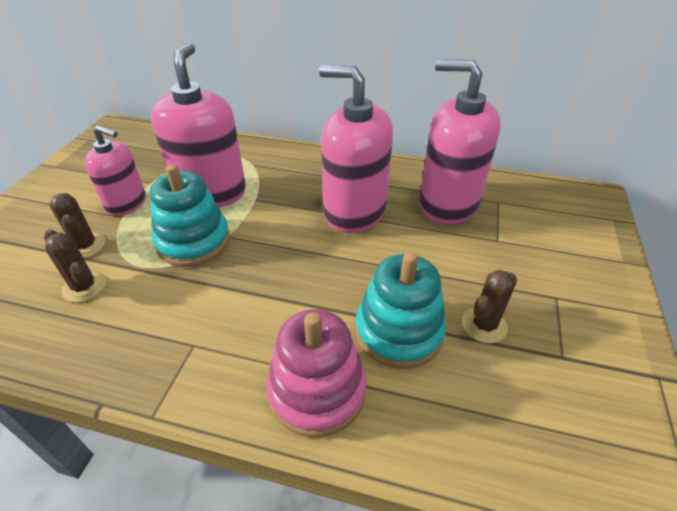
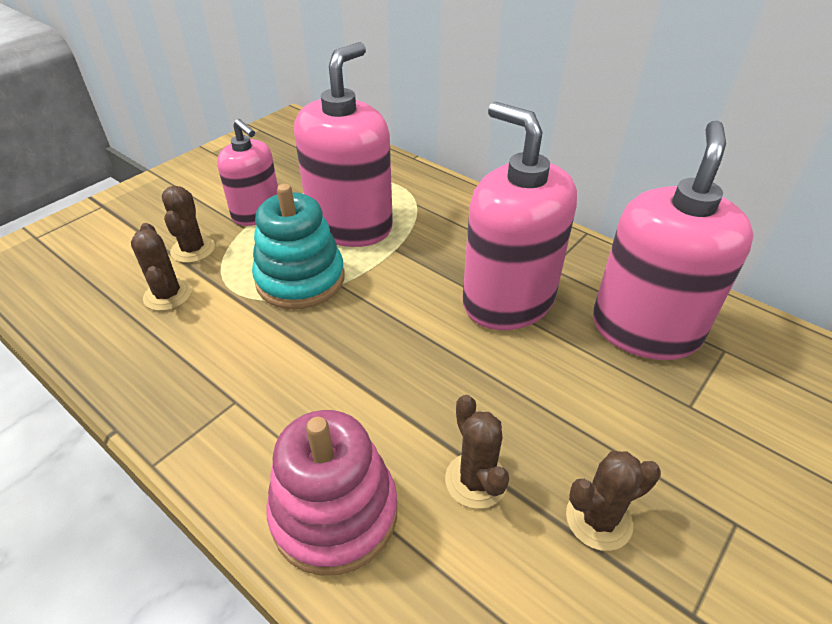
camera: 25 degrees right, 0 degrees up
turquoise stacking toy [356,252,446,369] -> brown cactus [445,395,509,509]
pink soap dispenser [419,59,501,224] -> pink soap dispenser turned 60 degrees clockwise [593,120,754,360]

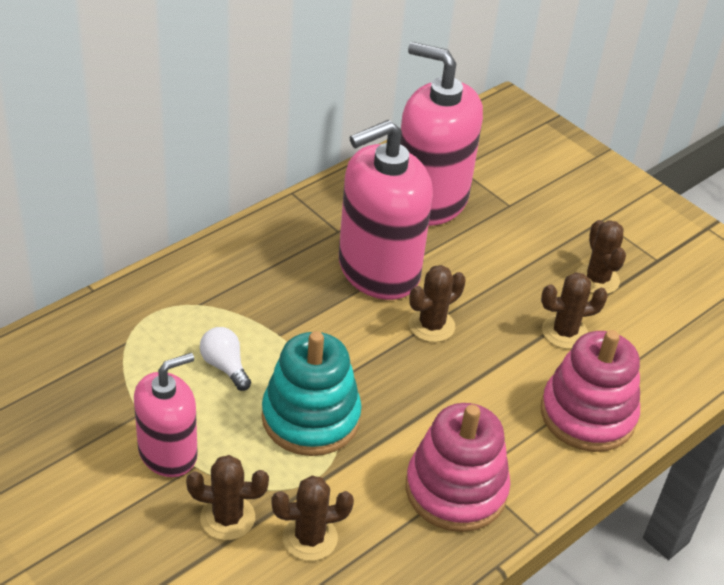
camera: 85 degrees left, 0 degrees up
pink soap dispenser [294,42,393,247] -> white light bulb [200,327,251,391]
none -> pink stacking toy [406,403,511,532]
none -> brown cactus [409,265,466,342]

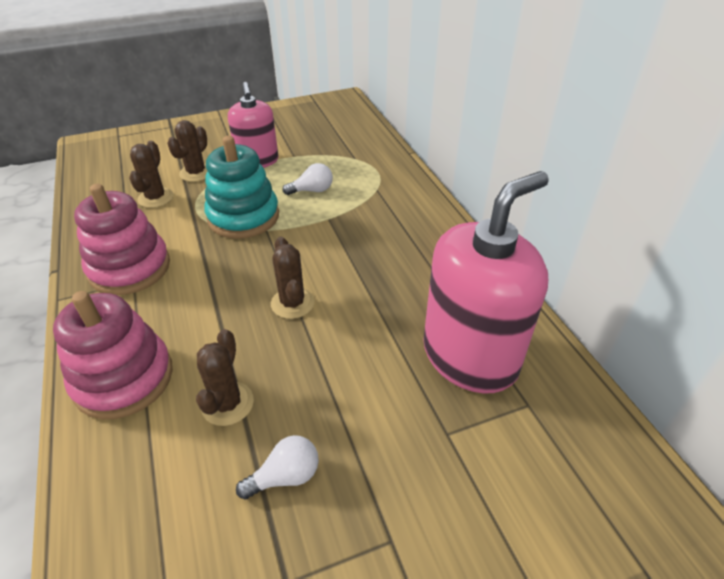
camera: 115 degrees right, 0 degrees up
pink soap dispenser [339,120,433,300] -> none
brown cactus [576,220,626,294] -> white light bulb [236,435,319,500]

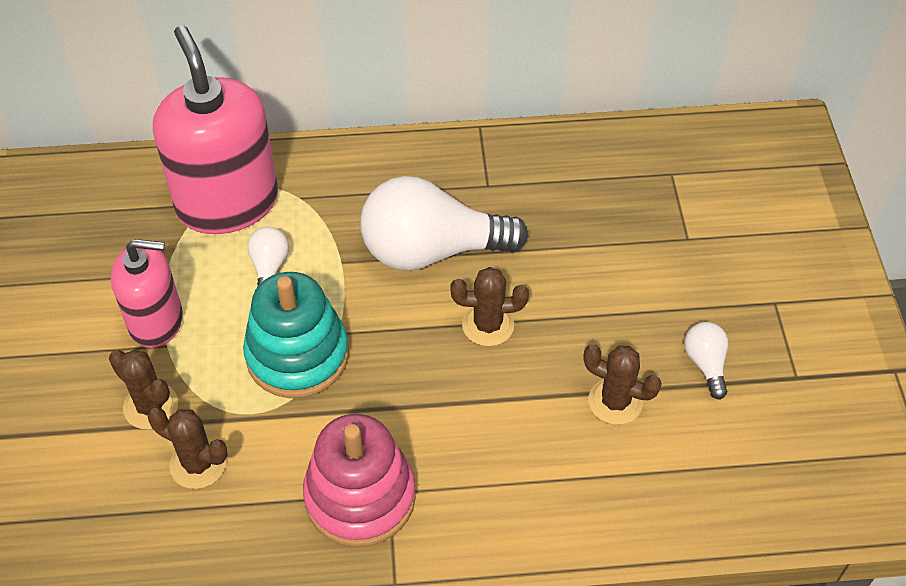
camera: 75 degrees left, 10 degrees up
pink stacking toy [53,291,173,419] -> none
pink soap dispenser [423,171,549,393] -> pink soap dispenser moved to [153,25,278,234]
none -> white light bulb [360,176,528,271]

